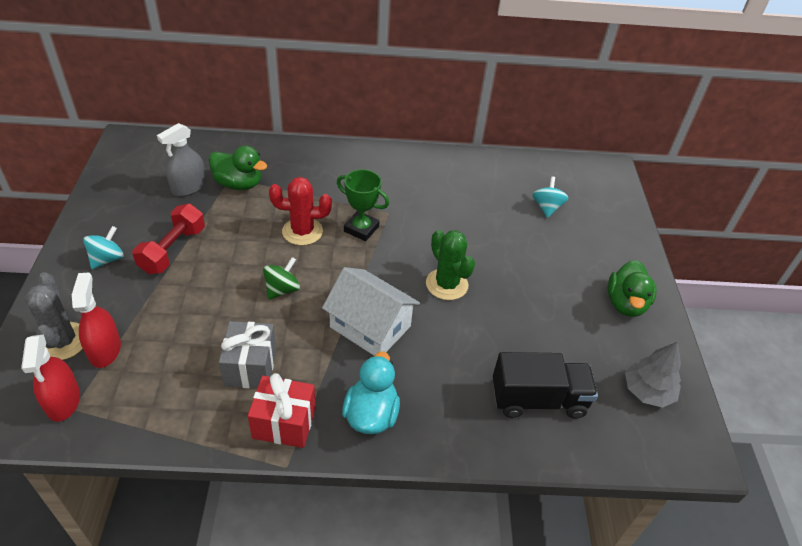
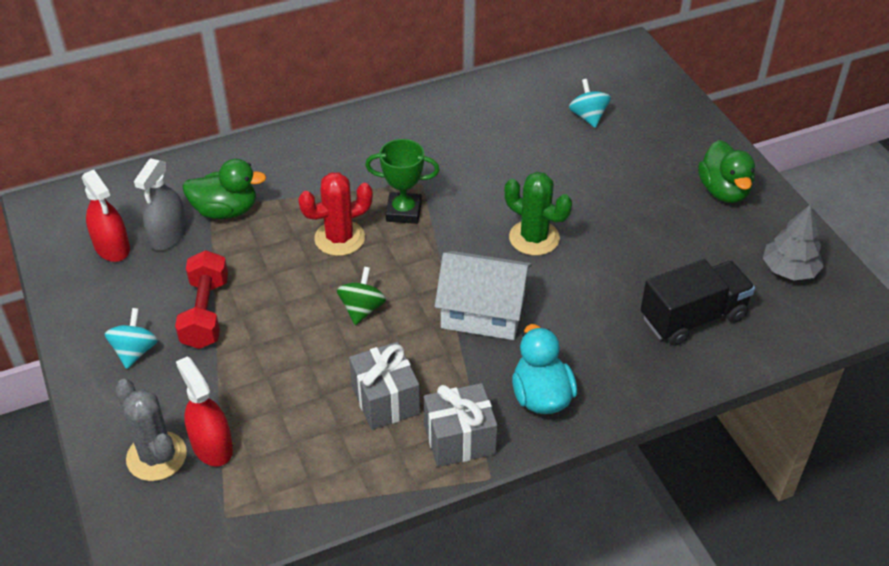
camera: 20 degrees left, 0 degrees up
red spray bottle [21,335,80,422] -> red spray bottle moved to [82,170,130,262]
red gift [248,373,316,448] -> grey gift [424,383,497,467]

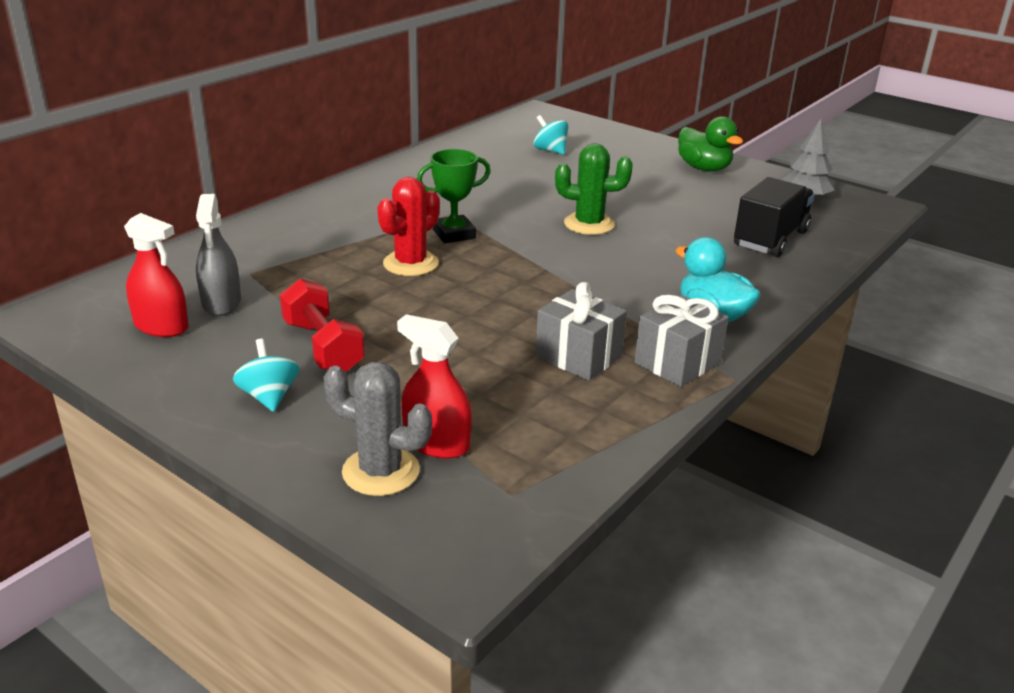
camera: 30 degrees left, 15 degrees down
green duck [182,159,266,219] -> none
green spinning top [337,267,386,325] -> none
white house [435,251,532,340] -> none

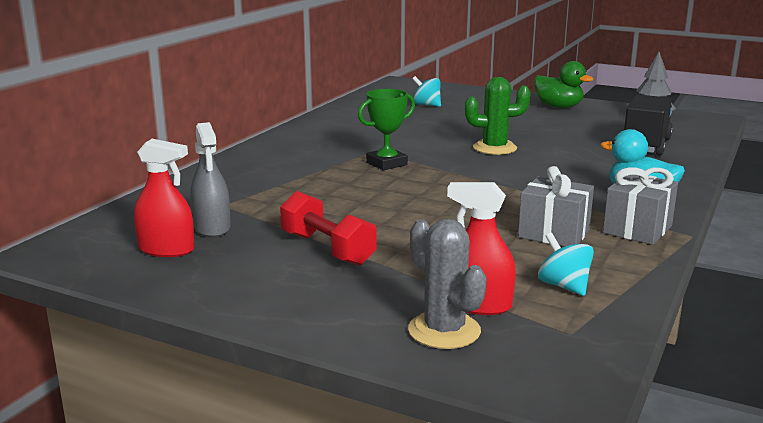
camera: 10 degrees left, 10 degrees down
turquoise spinning top [233,339,299,412] -> turquoise spinning top moved to [538,233,594,296]
grey cactus [323,362,432,496] -> grey cactus turned 45 degrees clockwise [408,219,487,349]
red cactus [377,177,440,276] -> none

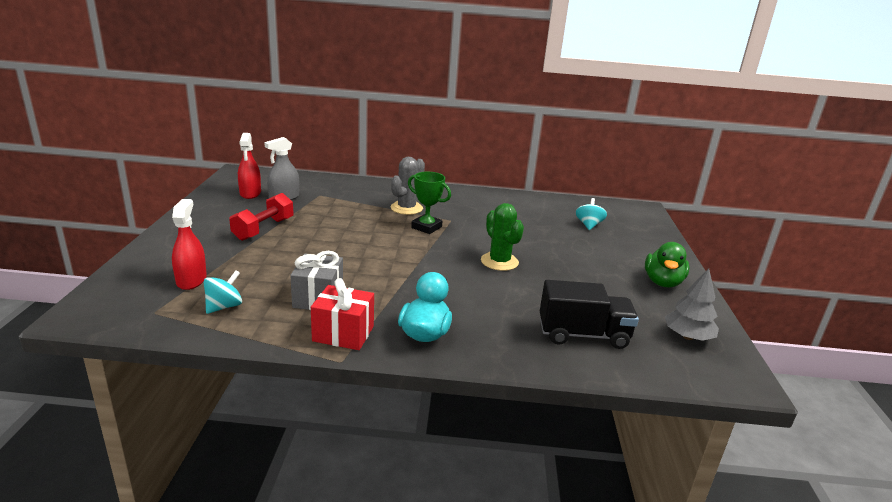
camera: 65 degrees right, 5 degrees up
grey cactus [408,219,487,349] -> grey cactus moved to [391,157,425,215]
grey gift [603,167,678,245] -> red gift [311,278,374,350]

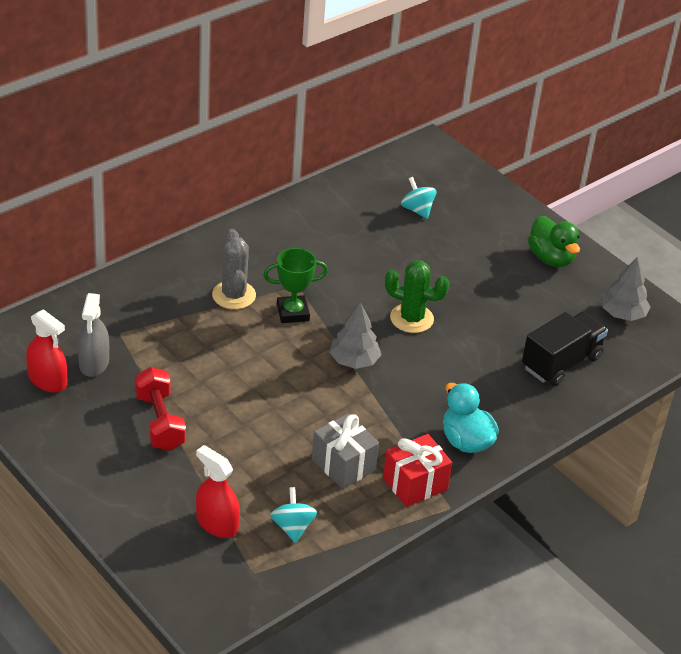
camera: 45 degrees left, 15 degrees up
none -> grey tree [330,302,381,369]

